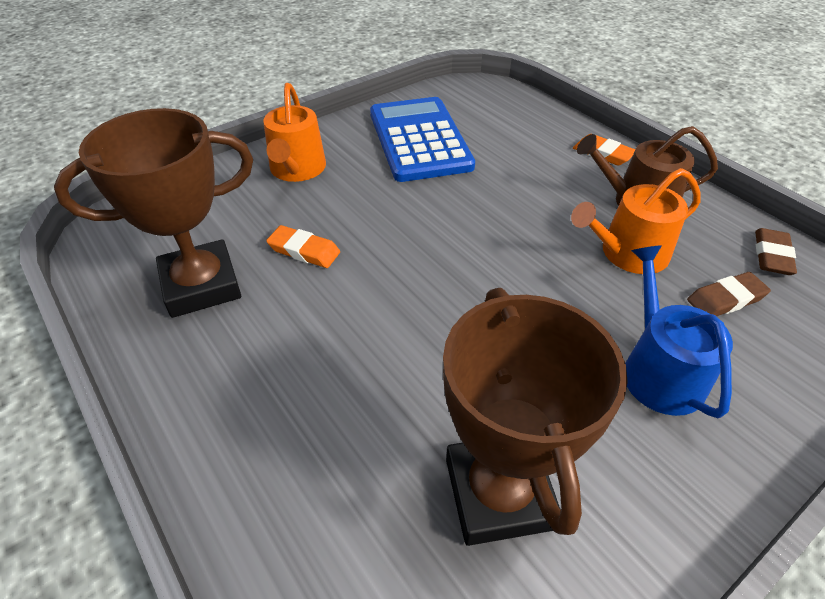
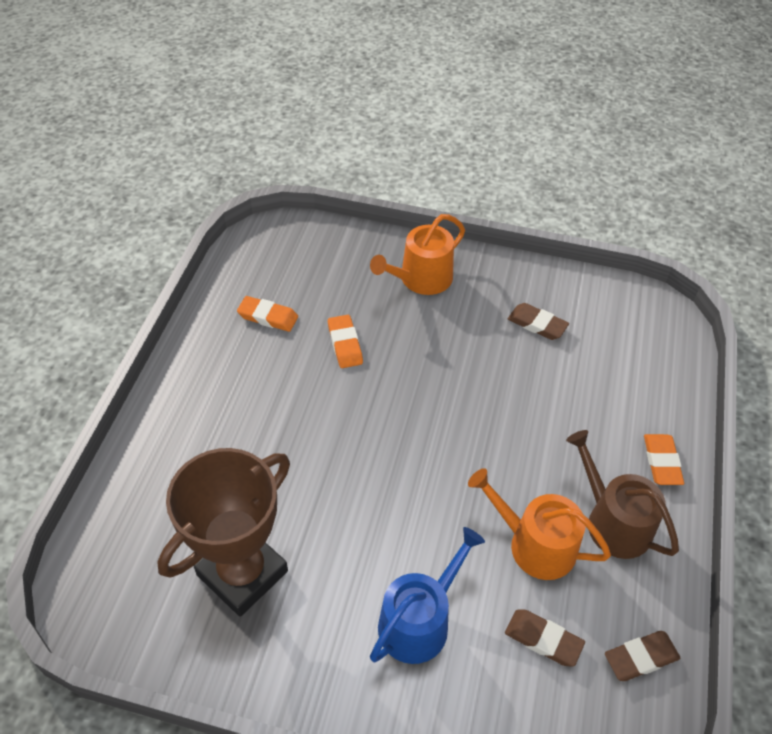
camera: 50 degrees right, 5 degrees up
brown trophy [54,108,253,318] -> orange eraser [237,296,298,332]
blue calculator [370,97,475,182] -> brown eraser [508,303,569,340]

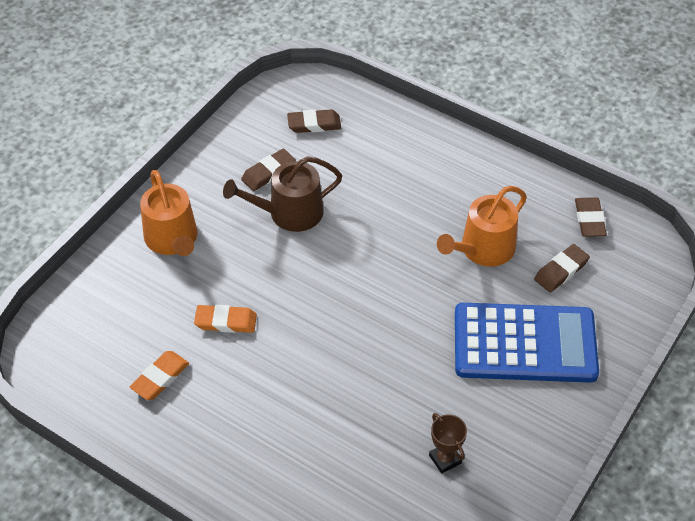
camera: 70 degrees left, 0 degrees up
brown trophy [157,448,290,617] -> brown trophy [429,413,467,474], size x0.40
blue watering can [370,527,485,664] -> blue calculator [455,303,599,383]
brown watering can [566,430,679,559] -> brown watering can moved to [223,156,342,232]
orange eraser [644,434,684,485] -> none
none -> brown eraser [287,109,341,133]

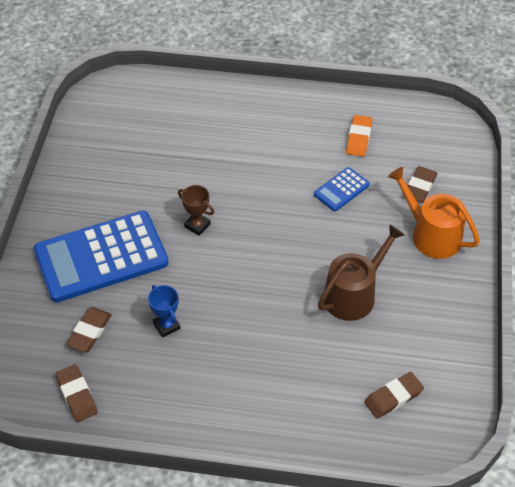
camera: 155 degrees right, 0 degrees up
orange eraser [194,305,257,333] -> blue calculator [314,167,370,211]
brown eraser [241,148,296,191] -> brown eraser moved to [408,166,437,203]
brown trophy [429,413,467,474] -> brown trophy moved to [178,185,214,236]
orange watering can [437,186,527,267] -> blue trophy [148,285,180,337]

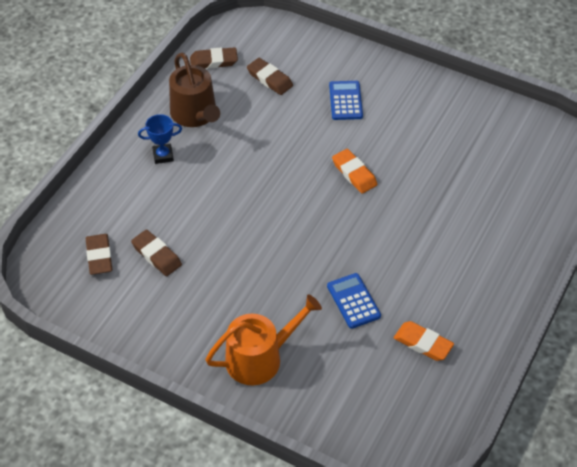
camera: 110 degrees right, 0 degrees up
blue calculator [34,210,169,302] -> blue calculator [329,81,363,120], size x0.45
blue trophy [148,285,180,337] -> blue trophy moved to [138,114,182,164]
brown trophy [178,185,214,236] -> orange eraser [332,149,377,194]
brown watering can [318,224,405,321] -> brown watering can moved to [169,53,220,127]
brown eraser [408,166,437,203] -> brown eraser moved to [131,229,182,276]

